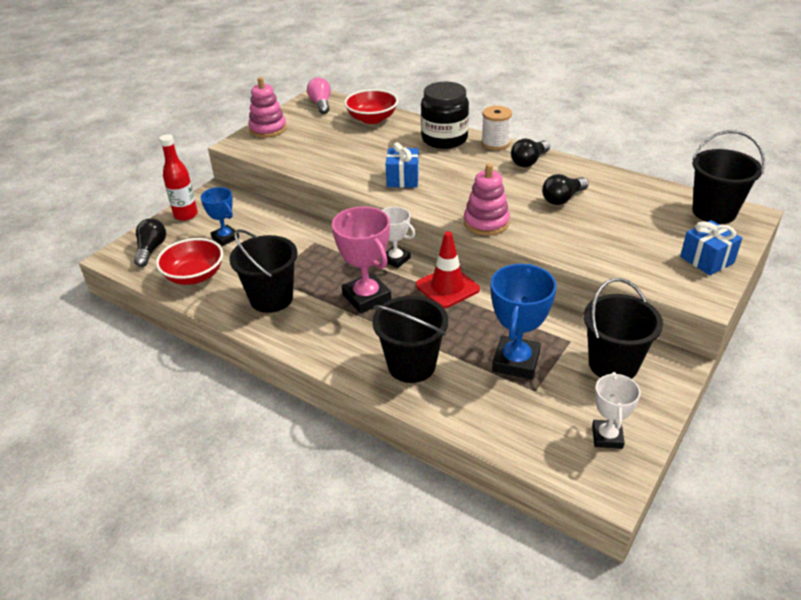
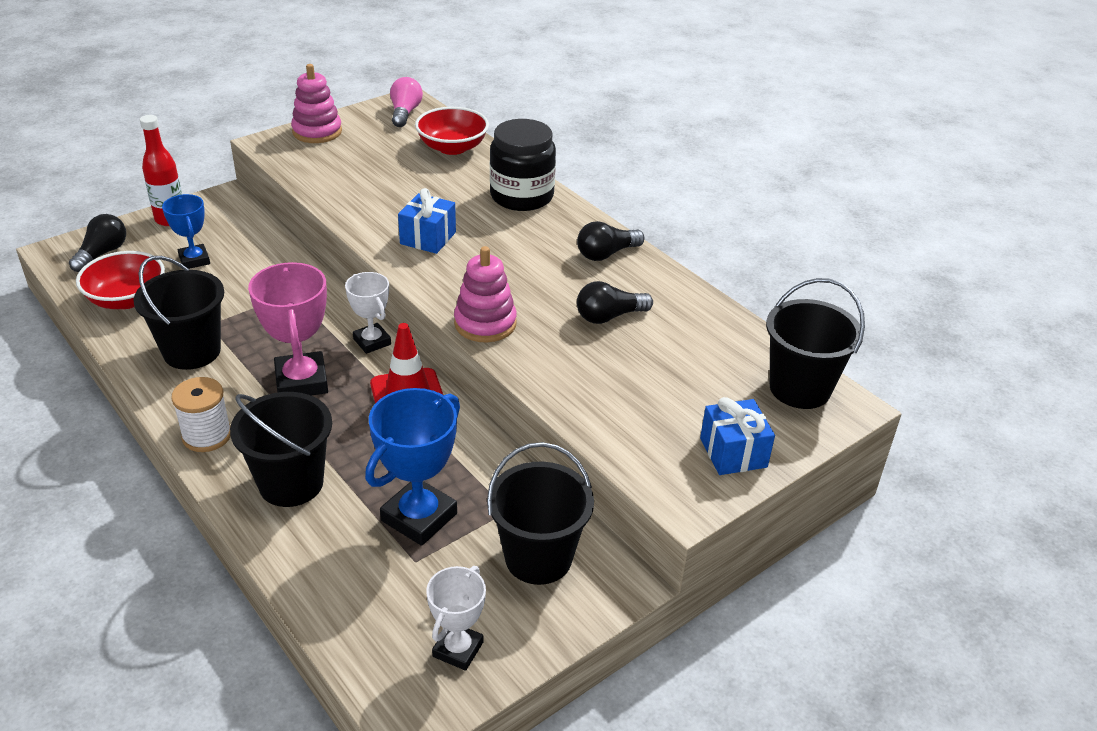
camera: 15 degrees right, 0 degrees up
white spool [481,106,512,150] -> white spool moved to [171,377,231,452]

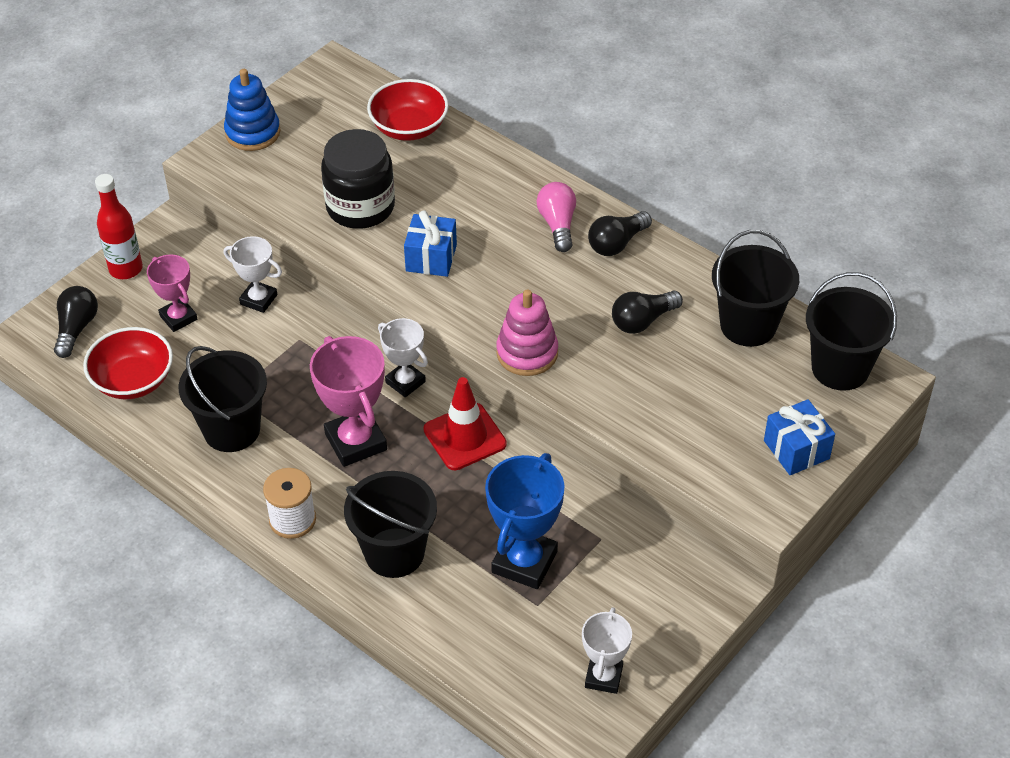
camera: 10 degrees left, 10 degrees up
blue trophy [162,194,210,269] -> pink trophy [147,254,197,332]
pink stacking toy [291,64,342,143] -> blue stacking toy [224,69,280,151]
pink light bulb [390,77,423,127] -> pink light bulb moved to [536,182,576,252]
black bucket [487,442,594,585] -> black bucket moved to [712,230,799,347]
black jar [490,119,556,211] -> black jar moved to [321,129,395,229]
none -> white trophy [224,236,282,313]

